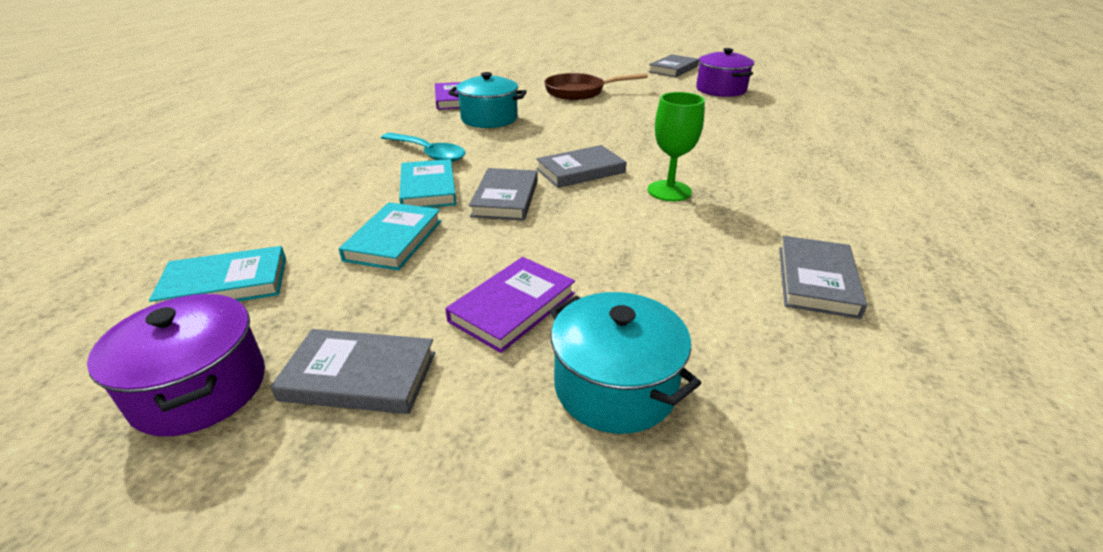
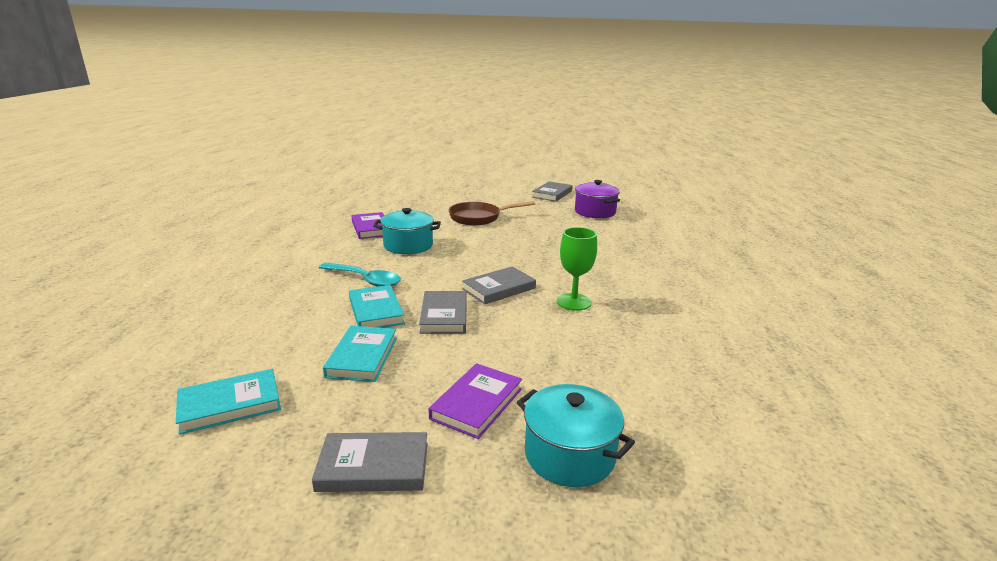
camera: 10 degrees left, 10 degrees down
purple pot [87,294,265,437] -> none
grey book [779,236,867,319] -> none

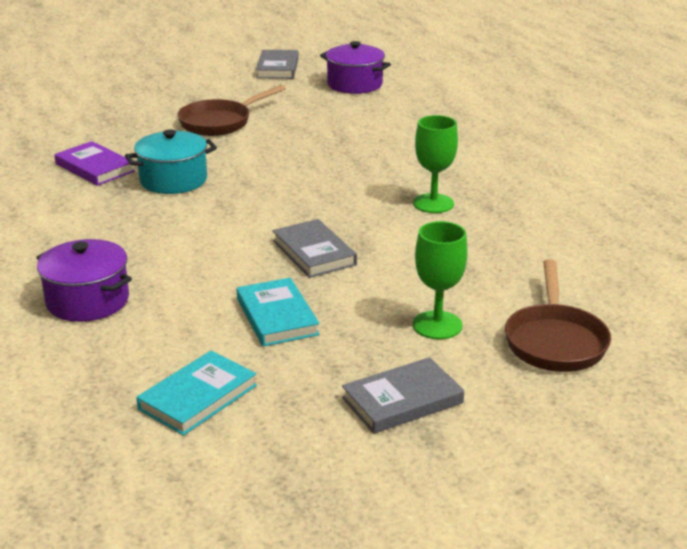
camera: 25 degrees left, 5 degrees up
turquoise spoon [319,263,401,286] -> none
turquoise book [349,285,405,328] -> none
purple book [429,363,522,439] -> green goblet [413,221,468,339]
grey book [462,266,536,304] -> none
turquoise pot [517,384,635,487] -> brown pan [505,259,611,372]
none -> purple pot [36,239,132,322]

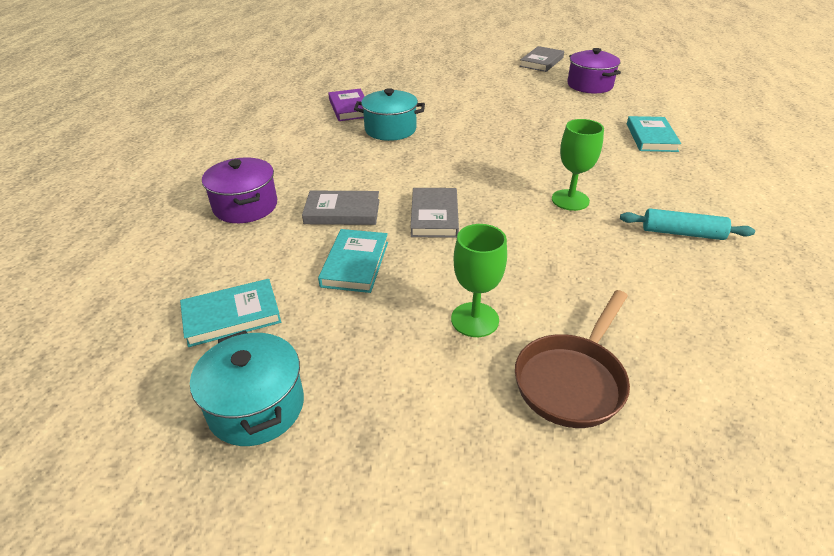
camera: 30 degrees right, 10 degrees up
brown pan [177,85,286,136] -> none
grey book [342,357,464,434] -> grey book moved to [302,191,379,225]
none -> turquoise pot [190,330,304,446]
none -> turquoise rolling pin [620,209,755,240]
none -> turquoise book [627,116,681,152]

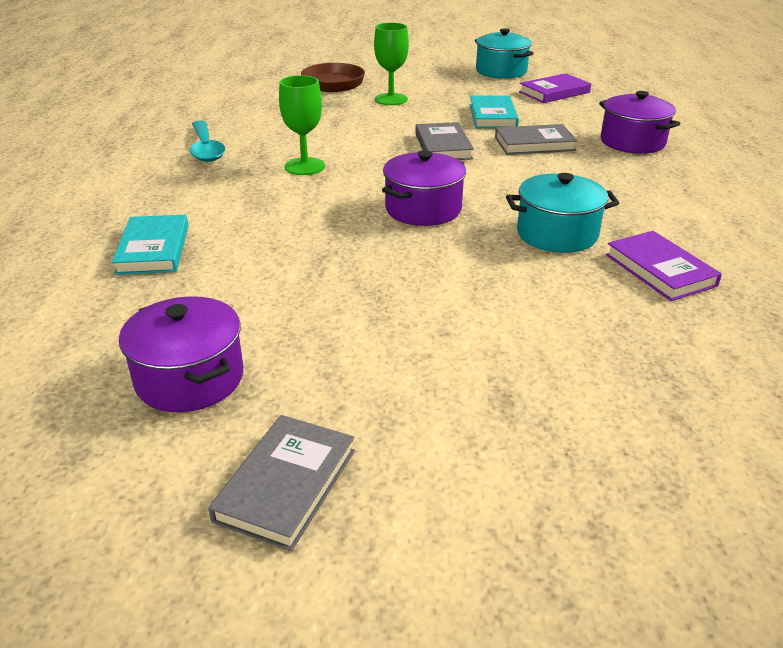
camera: 170 degrees right, 5 degrees down
turquoise book [180,279,281,347] -> purple book [519,73,591,103]
turquoise rolling pin [620,209,755,240] -> turquoise spoon [190,121,225,162]
none -> purple pot [382,150,466,226]

